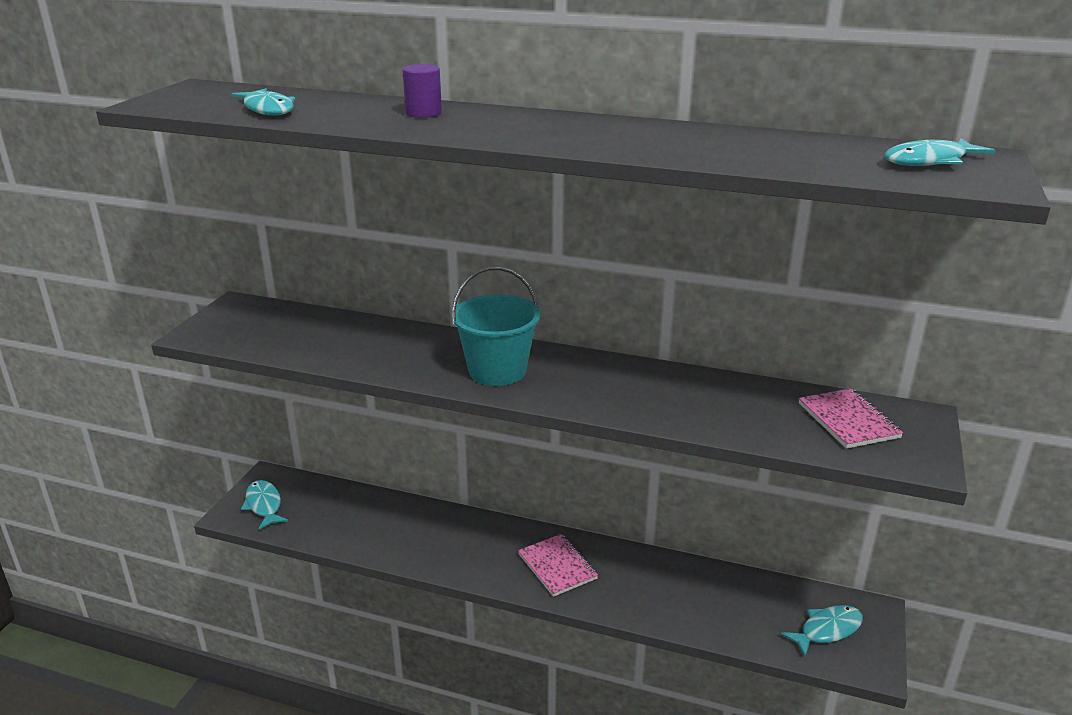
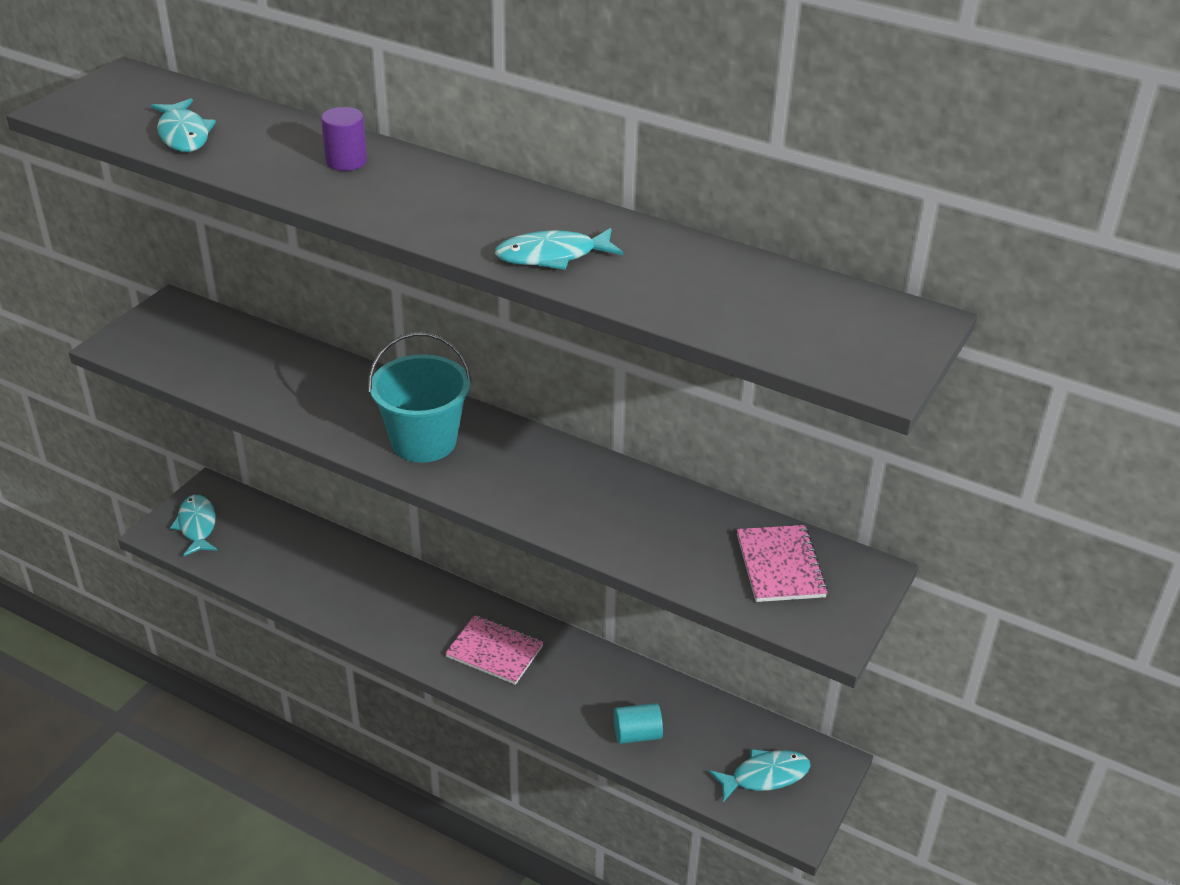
camera: 10 degrees right, 10 degrees up
pink notebook [518,534,598,597] -> pink notebook turned 45 degrees counterclockwise [445,615,544,685]
turquoise fish [885,138,996,166] -> turquoise fish moved to [495,228,623,270]
none -> turquoise cylinder [614,703,663,744]

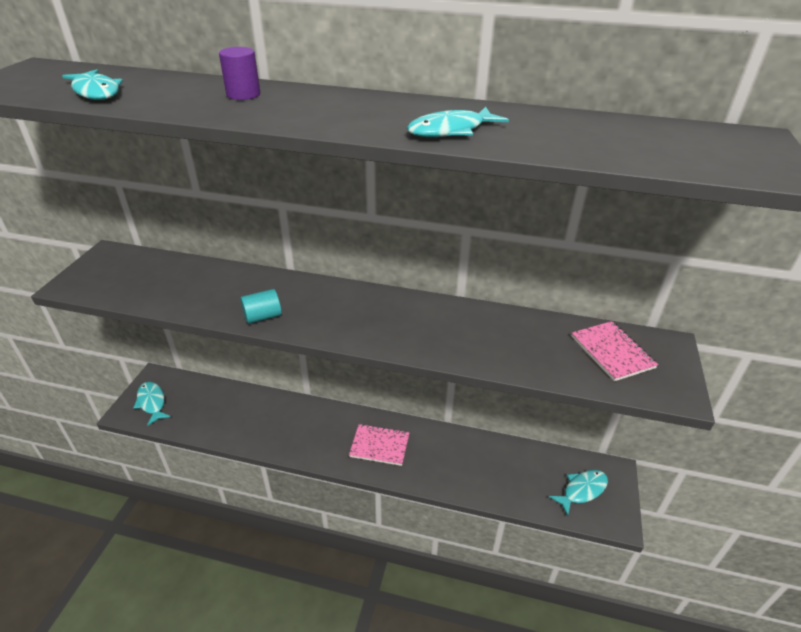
camera: 15 degrees left, 0 degrees up
turquoise bucket [368,332,471,463] -> none
turquoise cylinder [614,703,663,744] -> turquoise cylinder moved to [240,289,282,324]

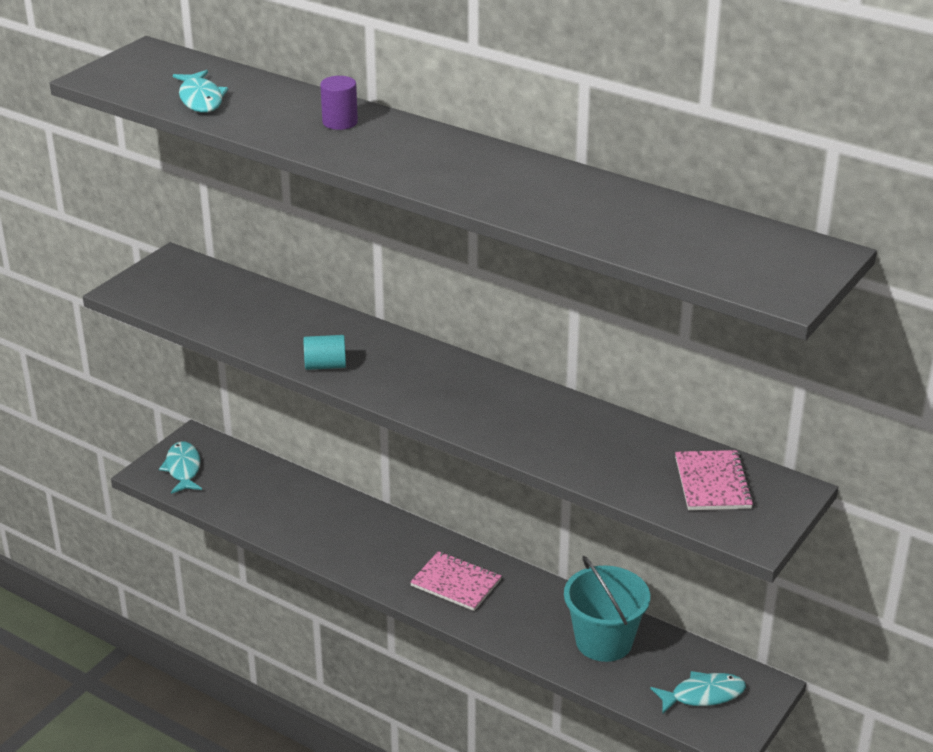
camera: 20 degrees right, 5 degrees down
turquoise fish [407,107,509,137] -> none
none -> turquoise bucket [564,556,650,662]

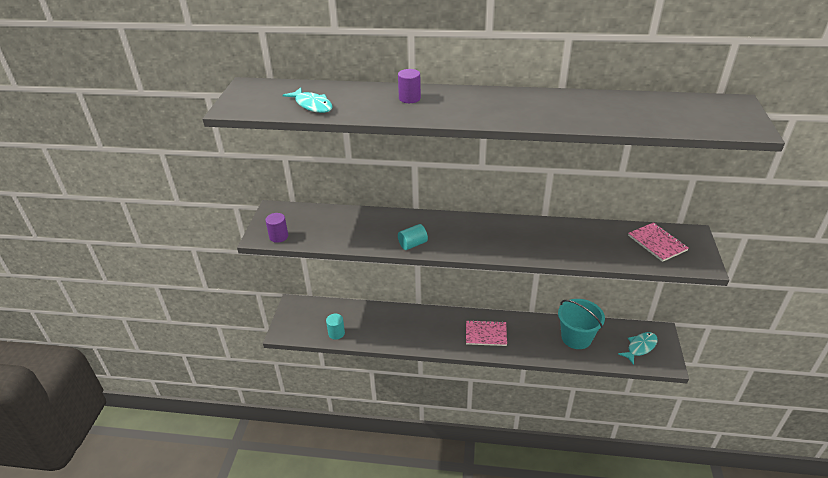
camera: 25 degrees left, 5 degrees up
turquoise fish [159,441,202,494] -> none
none -> purple cylinder [265,213,288,243]
none -> turquoise cylinder [326,314,345,340]

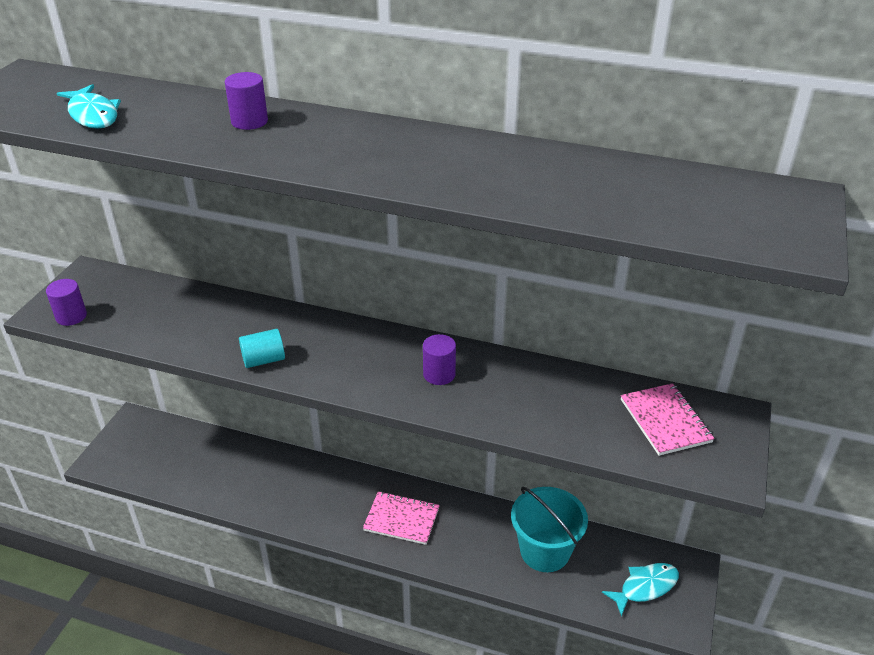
camera: 10 degrees right, 0 degrees up
turquoise cylinder [326,314,345,340] -> none
none -> purple cylinder [423,334,456,385]

